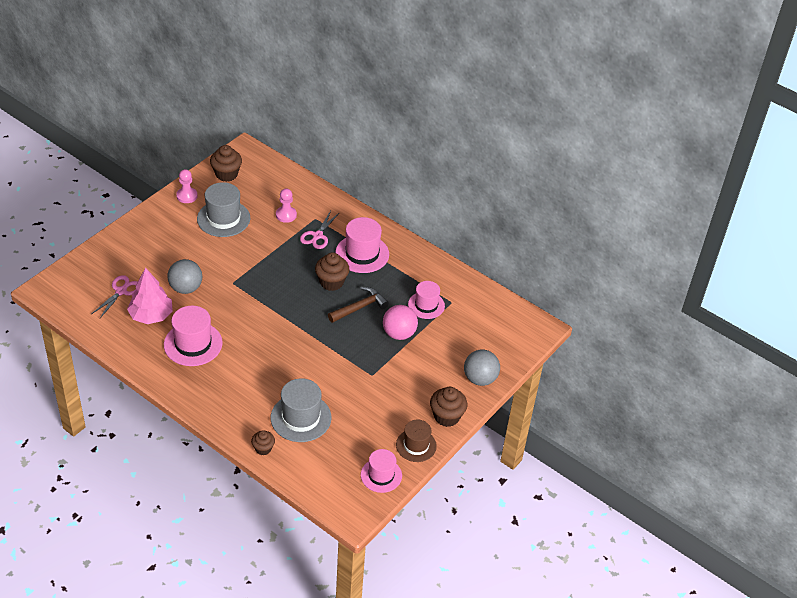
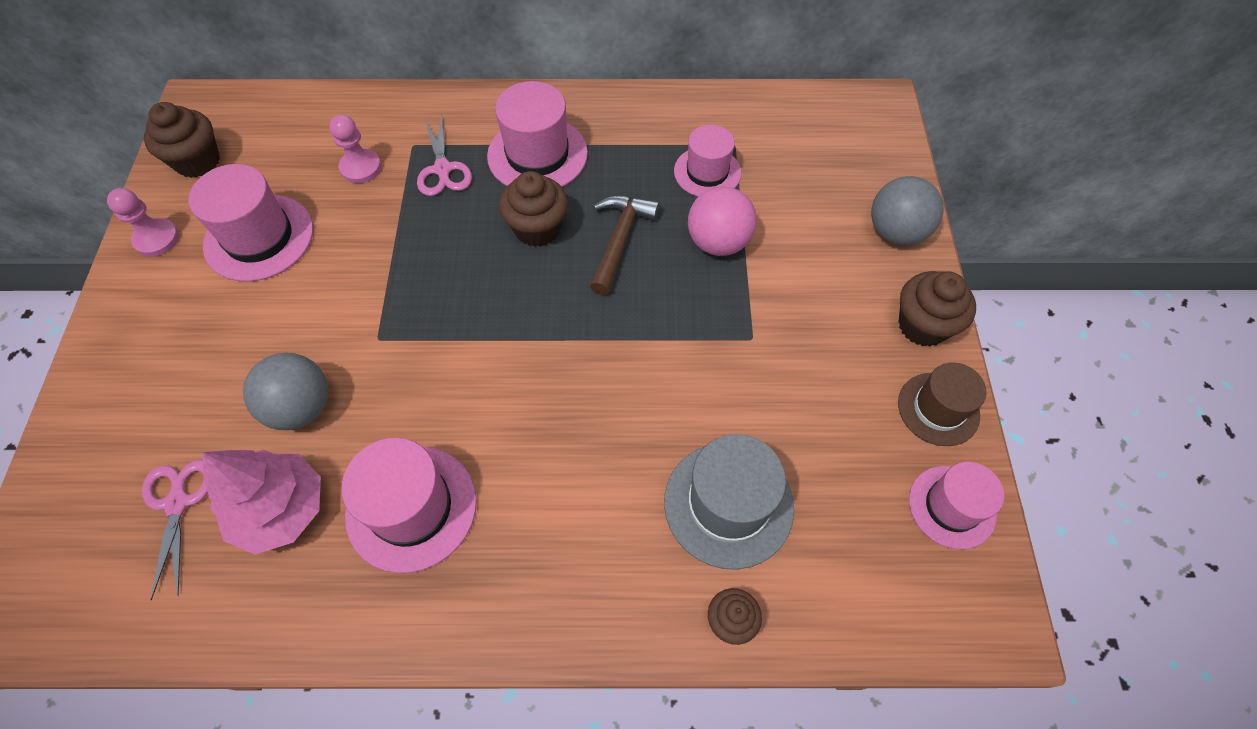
camera: 35 degrees left, 15 degrees up
grey hat [197,182,250,237] -> pink hat [188,164,313,281]

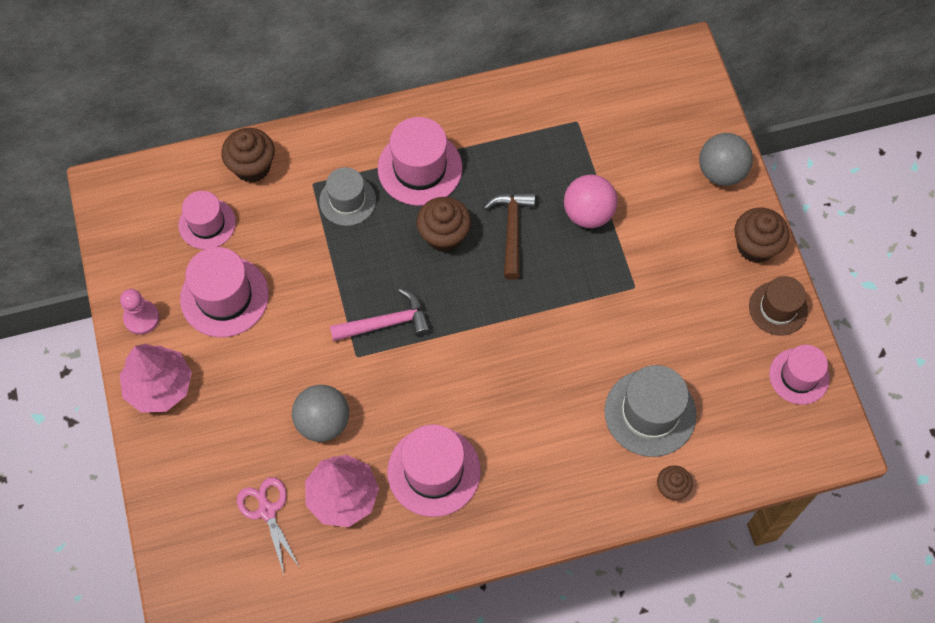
camera: 15 degrees left, 5 degrees up
brown cupcake [144,102,220,178] -> brown cupcake moved to [221,128,275,183]
pink pawn [329,115,381,183] -> none
pink scissors [417,114,472,196] -> grey hat [319,167,376,226]
pink hat [674,125,741,197] -> pink hat moved to [178,191,236,249]
none -> pink tree [120,344,192,413]
none -> pink hammer [330,288,431,342]

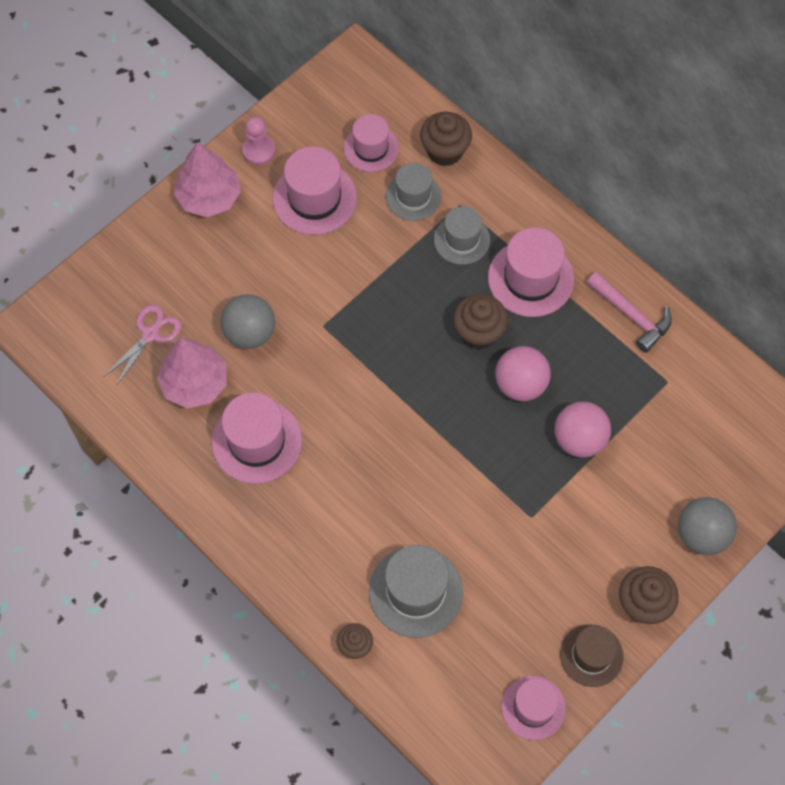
camera: 60 degrees right, 0 degrees up
pink hammer [330,288,431,342] -> pink hammer moved to [587,272,672,353]
brown hammer [484,192,535,280] -> pink ball [495,346,551,401]
none -> grey hat [386,163,441,221]

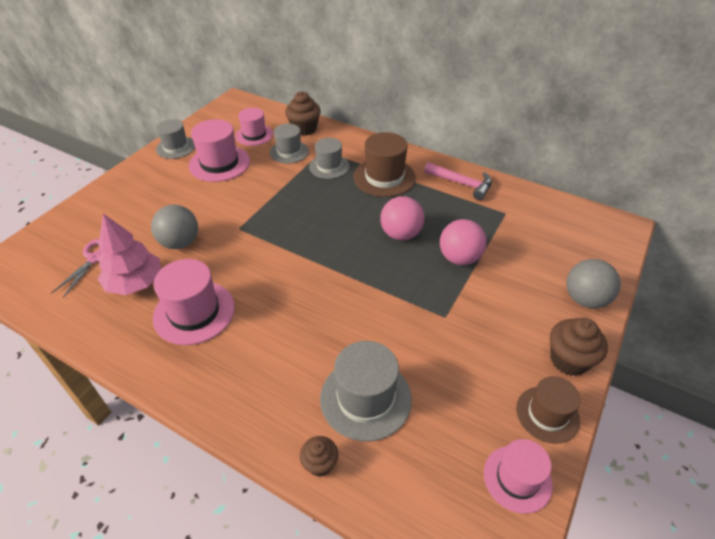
camera: 15 degrees left, 20 degrees down
pink tree [174,142,241,217] -> none
pink pawn [242,117,276,165] -> grey hat [156,119,195,159]
brown cupcake [453,294,508,350] -> none
pink hat [488,228,574,317] -> brown hat [354,132,416,197]

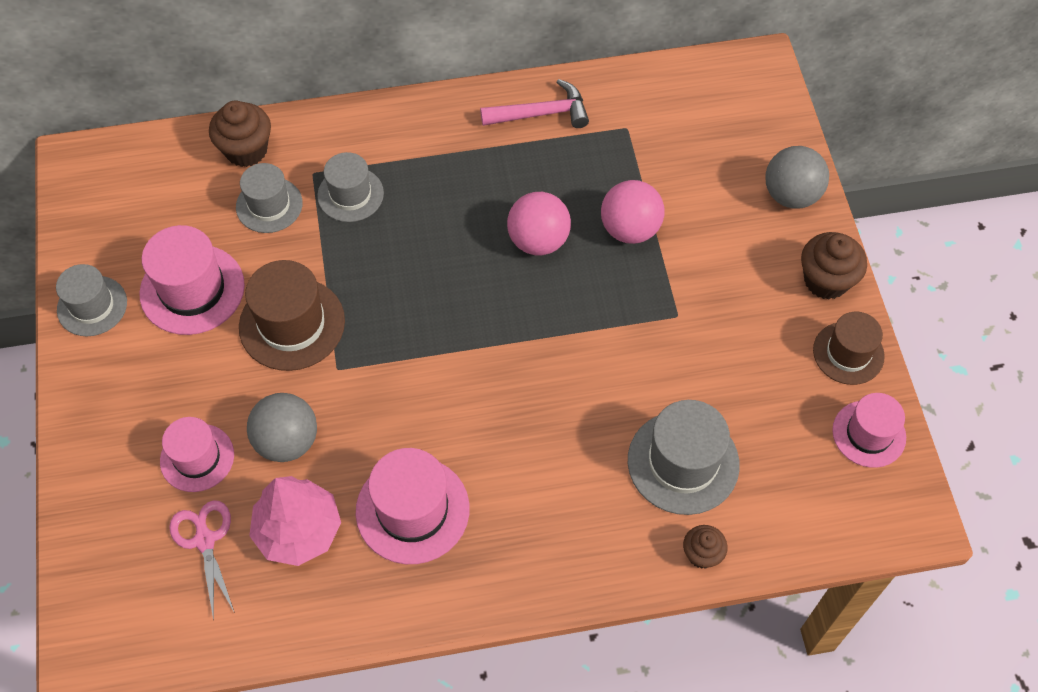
camera: 40 degrees left, 15 degrees up
pink hat [235,108,273,146] -> pink hat moved to [160,417,234,492]
brown hat [354,132,416,197] -> brown hat moved to [239,260,345,371]

